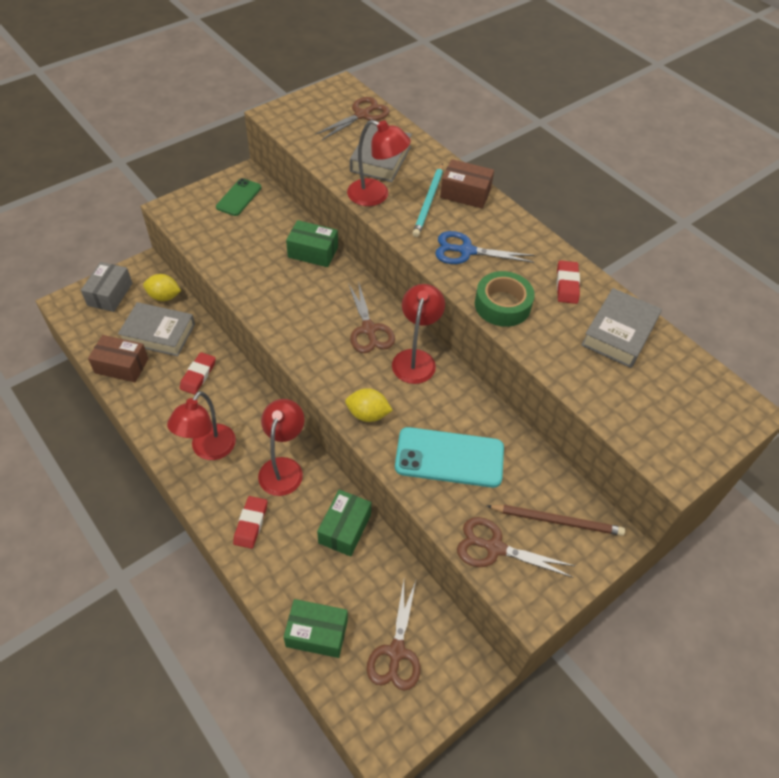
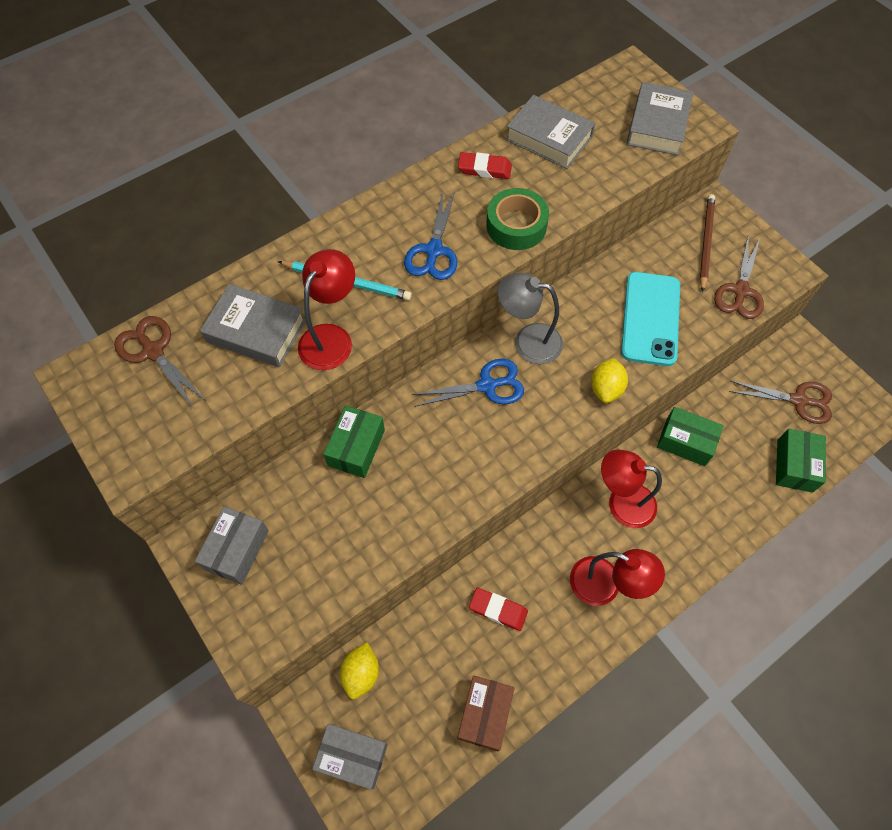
camera: 85 degrees left, 10 degrees up
grey book [118,302,195,356] -> grey book moved to [626,82,693,155]
green phone [216,178,261,216] -> grey box [195,506,269,585]
red eraser [233,496,268,549] -> none
brown scissors [348,281,395,353] -> blue scissors [411,359,524,407]
red lamp [392,284,445,384] -> grey lamp [498,273,563,364]
brown box [440,159,494,209] -> none

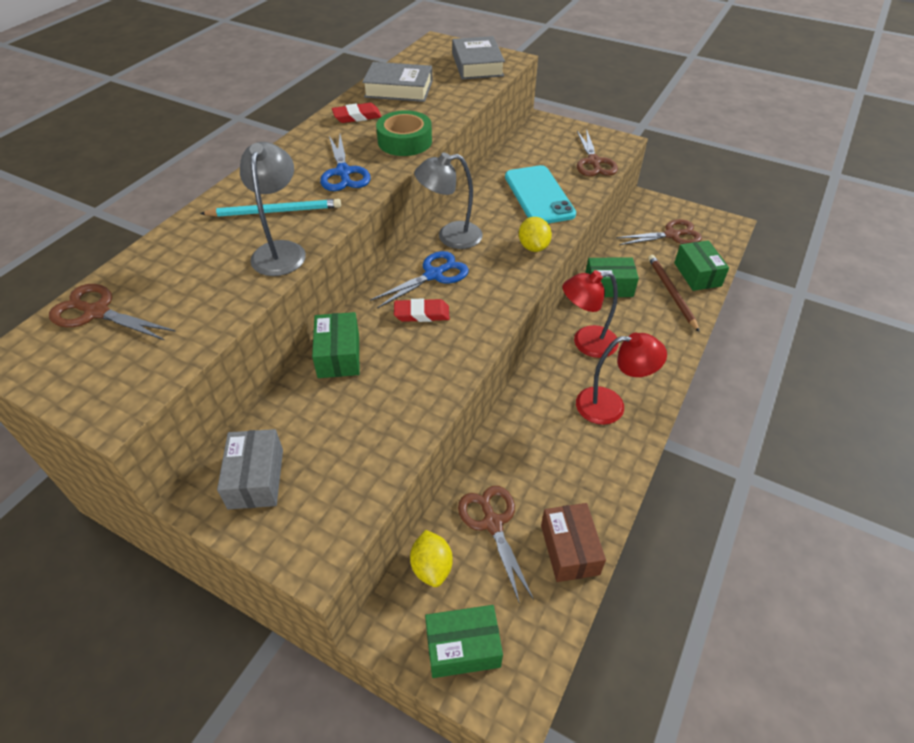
camera: 25 degrees left, 15 degrees down
grey book [200,284,306,367] -> none
red lamp [298,249,355,370] -> grey lamp [240,142,306,276]
grey box [312,724,388,789] -> green box [425,605,503,678]
red eraser [469,588,528,631] -> red eraser moved to [394,299,450,322]
brown pencil [700,194,715,292] -> brown pencil moved to [648,255,699,332]
none -> brown scissors [458,486,534,604]

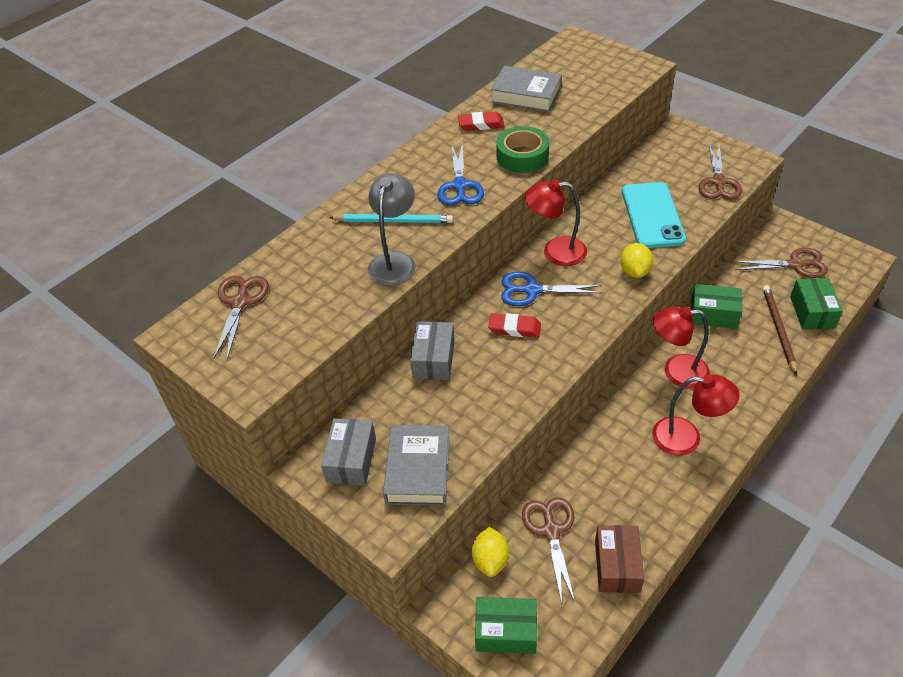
camera: 15 degrees right, 0 degrees up
brown scissors [49,284,175,340] -> brown scissors turned 60 degrees clockwise [213,276,269,360]
green box [312,312,360,378] -> grey box [410,321,455,380]
blue scissors [370,251,469,309] -> blue scissors turned 150 degrees counterclockwise [501,272,602,306]
grey lamp [414,153,483,249] -> red lamp [525,179,587,266]
grey book [452,36,505,79] -> grey book moved to [383,425,450,506]

